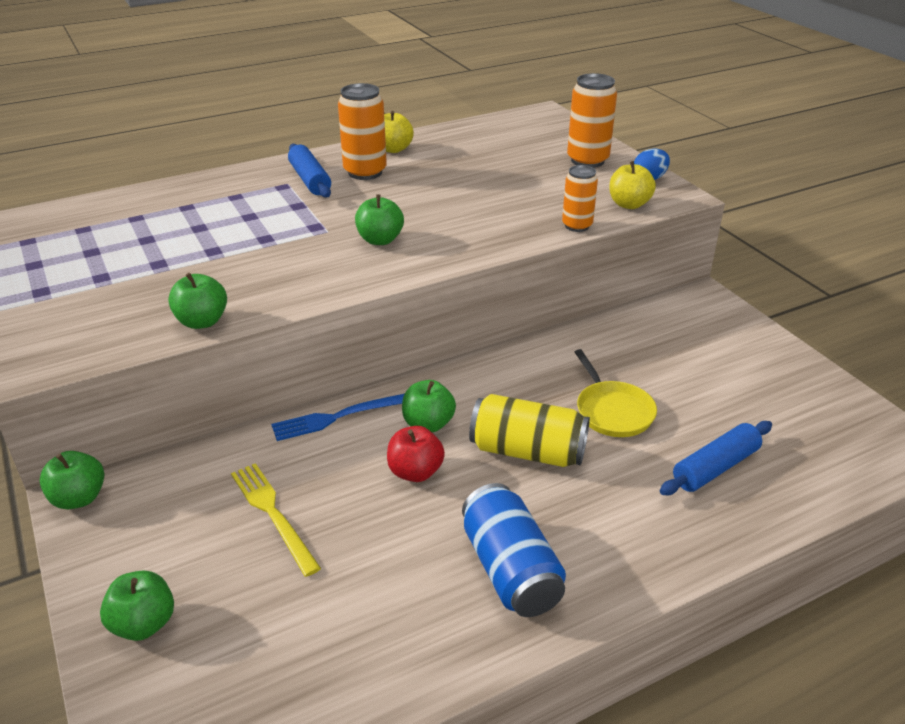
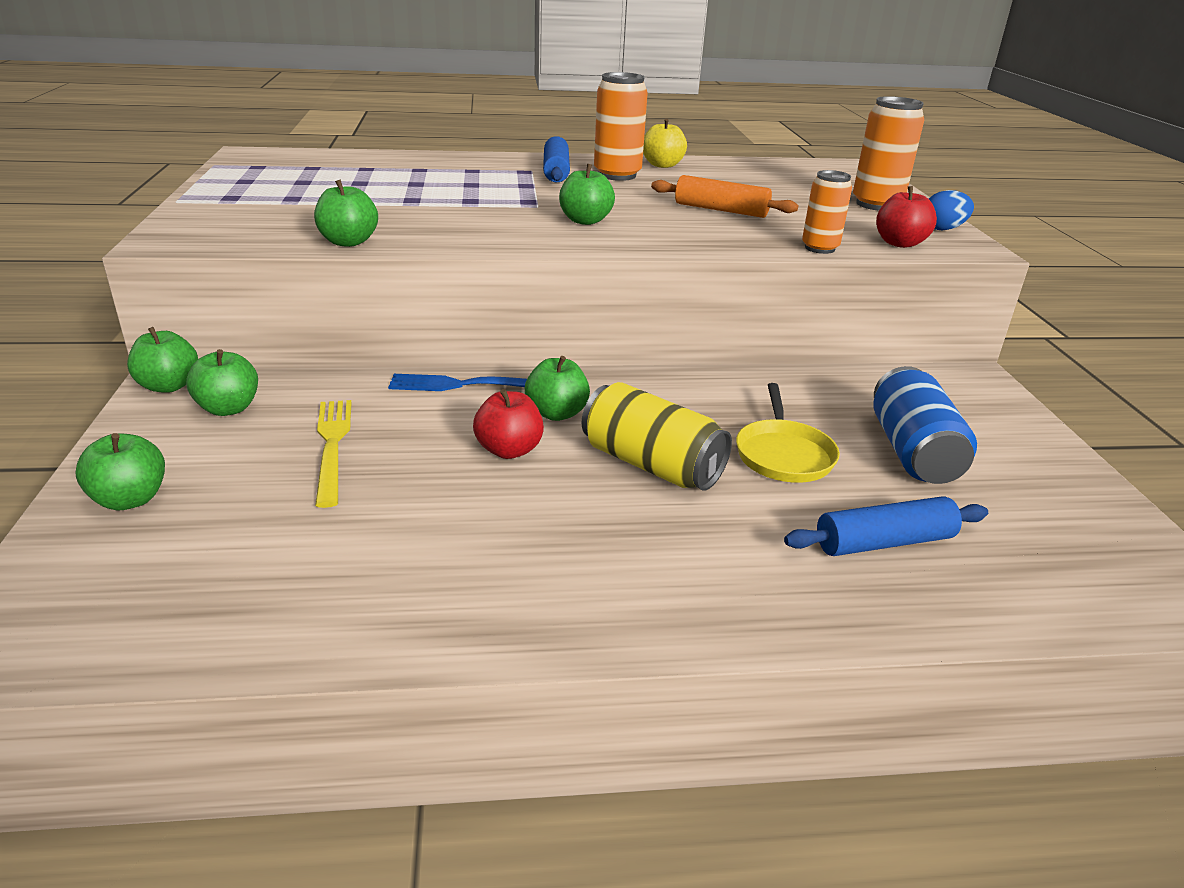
camera: 20 degrees right, 5 degrees down
blue can [462,483,566,617] -> blue can moved to [873,366,977,484]
yellow apple [609,161,656,209] -> red apple [876,186,937,248]
none -> green apple [186,349,258,416]
none -> orange rolling pin [651,175,799,218]

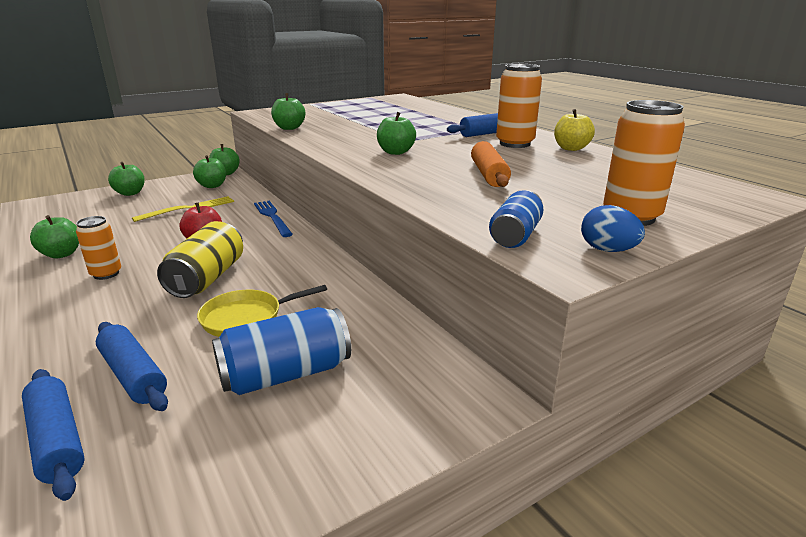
camera: 65 degrees right, 5 degrees down
green apple [525,356,590,421] -> green apple moved to [30,215,79,259]
orange can [802,170,852,254] -> orange can moved to [76,216,121,280]
red apple [876,186,937,248] -> blue can [489,190,543,248]
none -> blue rolling pin [22,369,85,501]

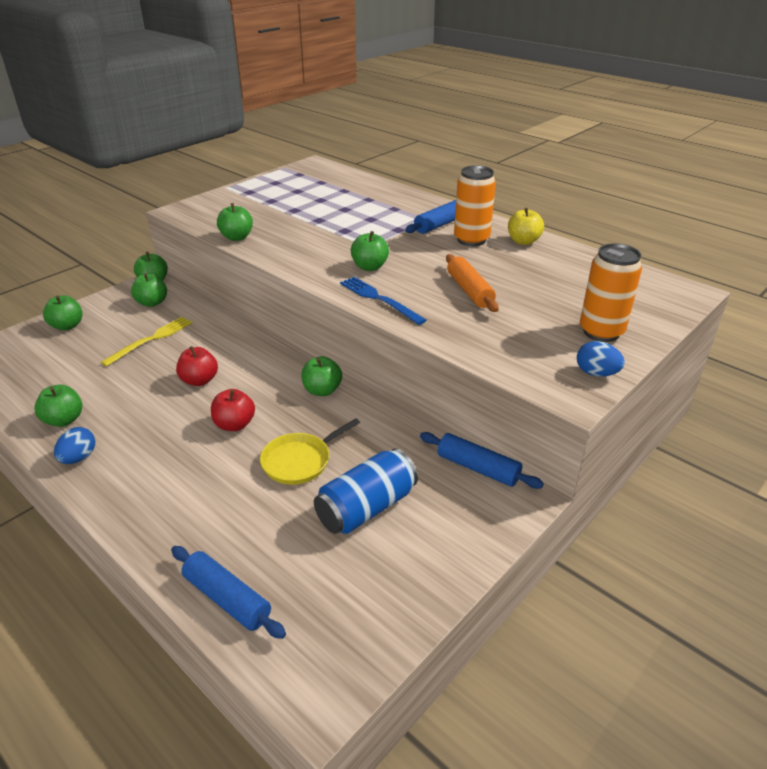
camera: 15 degrees left, 10 degrees up
orange can [76,216,121,280] -> none
blue rolling pin [96,322,168,411] -> blue rolling pin moved to [420,432,544,489]
yellow can [157,221,243,298] -> red apple [211,389,255,431]
blue fork [254,201,293,237] -> blue fork moved to [340,277,427,325]
blue can [489,190,543,248] -> none
none -> blue egg [54,427,95,464]
none -> green apple [301,356,342,396]

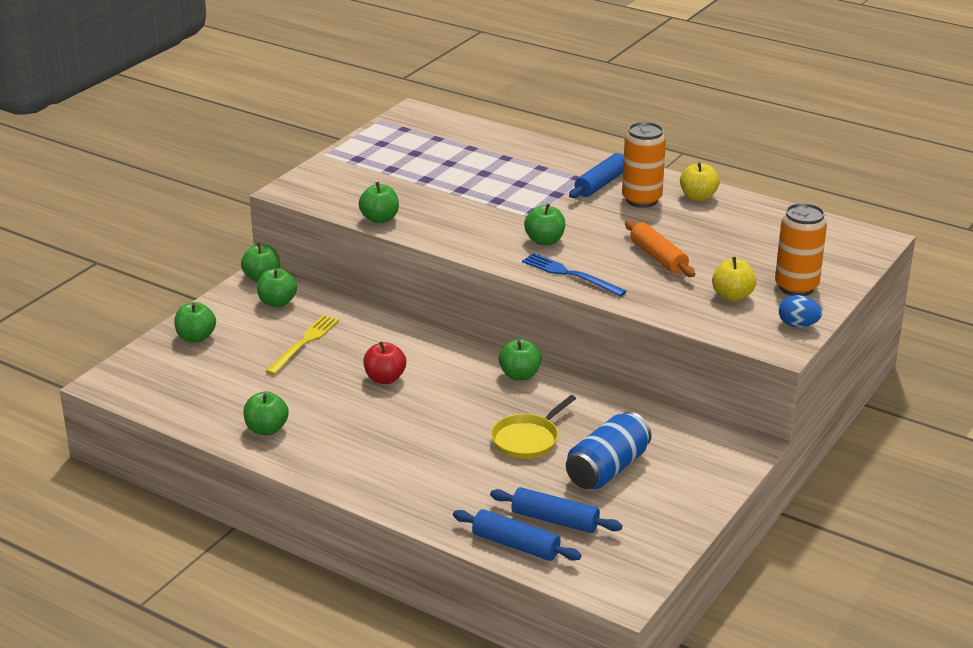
camera: 10 degrees left, 5 degrees down
blue egg [54,427,95,464] -> none
red apple [211,389,255,431] -> none
blue rolling pin [420,432,544,489] -> blue rolling pin moved to [490,487,623,533]
none -> yellow apple [712,257,756,301]

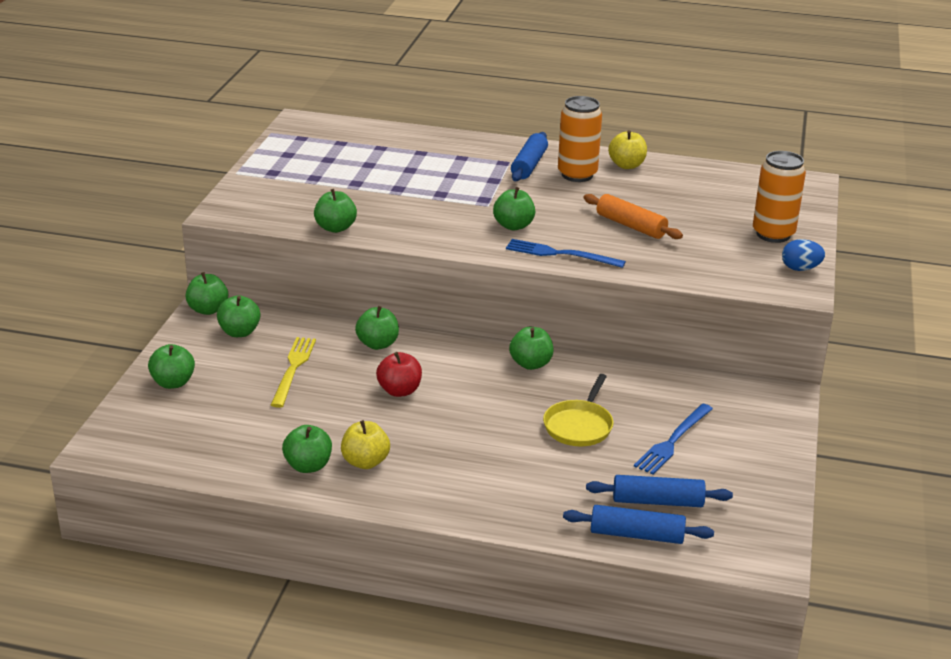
camera: 20 degrees left, 0 degrees up
blue can [566,411,652,489] -> blue fork [634,404,713,475]
yellow apple [712,257,756,301] -> yellow apple moved to [341,420,390,469]
none -> green apple [355,306,399,350]

